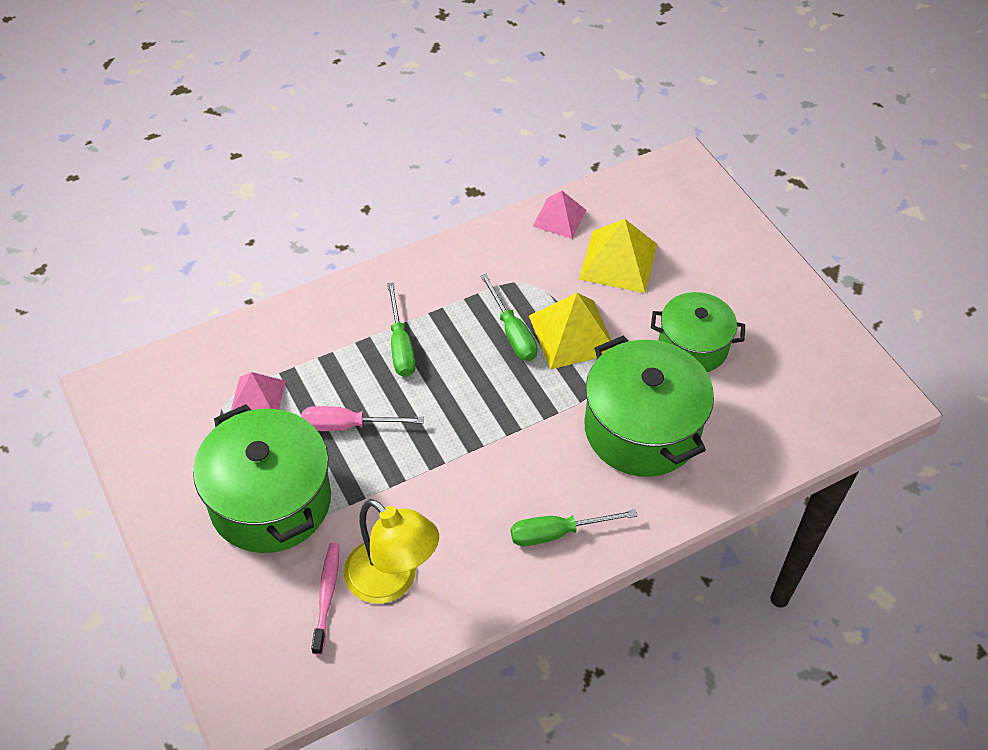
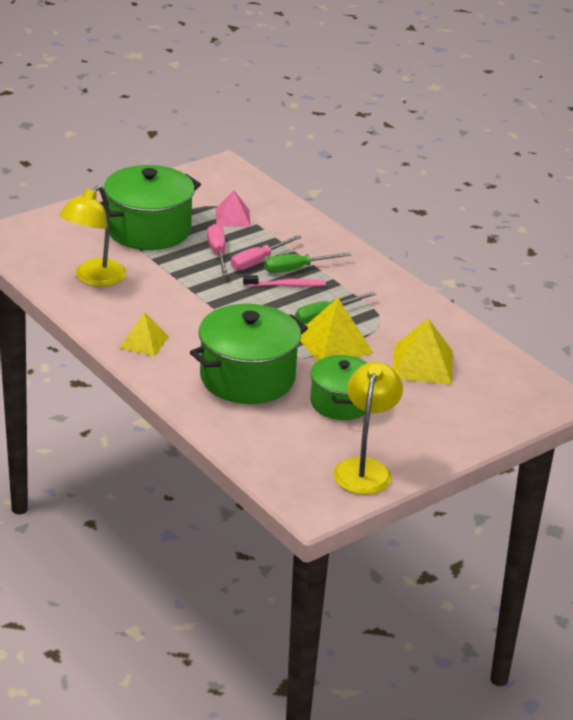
camera: 80 degrees right, 20 degrees down
pink toothbrush [311,543,340,655] -> pink toothbrush moved to [243,275,326,287]
green screwdriver [511,509,637,546] -> yellow pyramid [119,312,169,356]
pink pyramid [533,191,586,239] -> none
none -> pink screwdriver [231,235,302,270]
none -> yellow lamp [333,362,403,495]

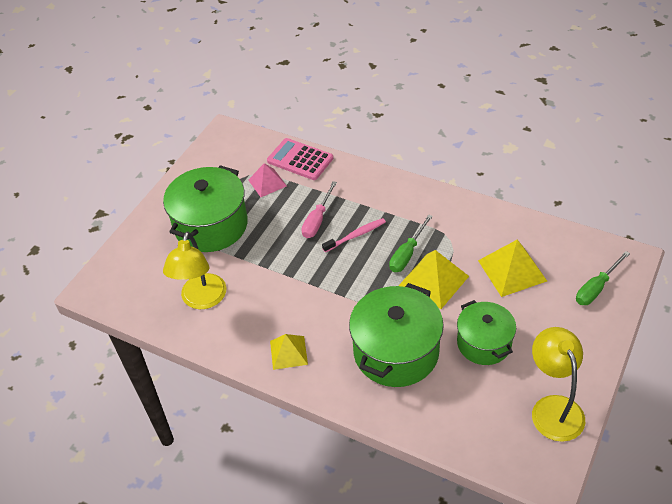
camera: 20 degrees left, 15 degrees up
pink screwdriver [207,224,228,276] -> none
green screwdriver [265,252,351,273] -> green screwdriver moved to [576,251,630,305]
none -> pink calculator [267,138,333,180]

